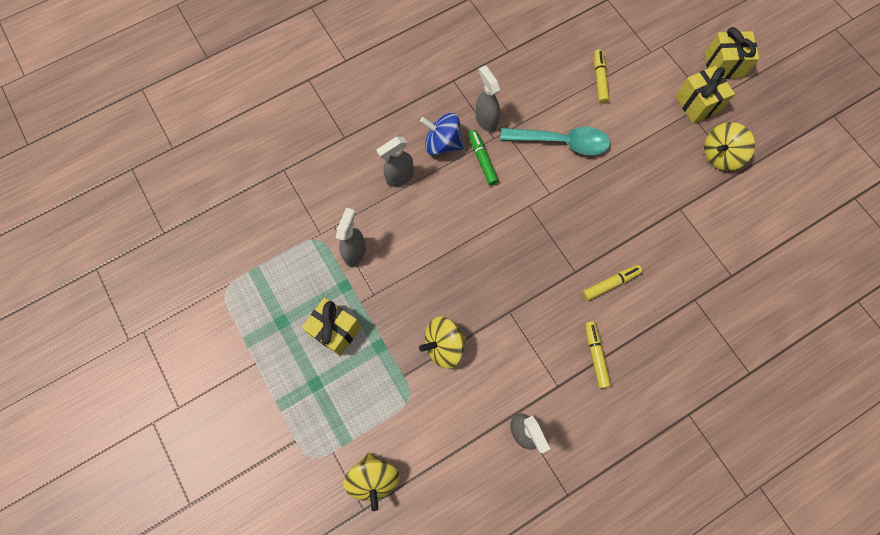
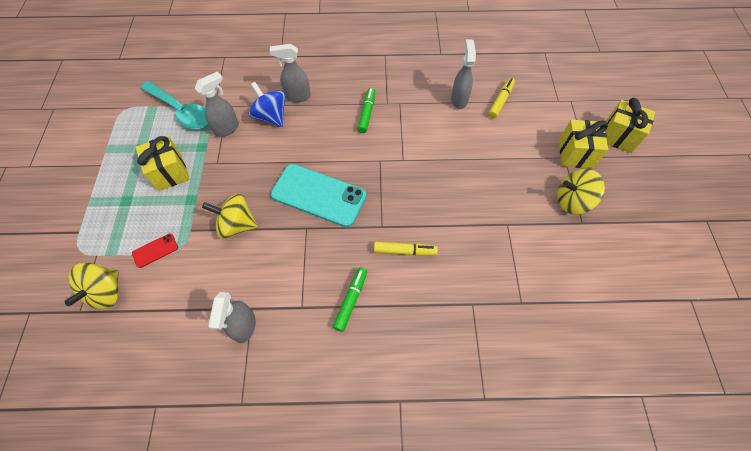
camera: 30 degrees right, 10 degrees down
blue spinning top [420,113,463,155] -> blue spinning top moved to [249,82,286,127]
grey spray bottle [476,65,500,132] -> grey spray bottle moved to [451,40,476,109]
turquoise spoon [500,127,610,155] -> turquoise spoon moved to [140,81,208,129]
yellow marker [585,321,611,389] -> green marker [333,267,367,332]
none -> red phone [132,233,178,268]
none -> turquoise phone [271,164,366,227]

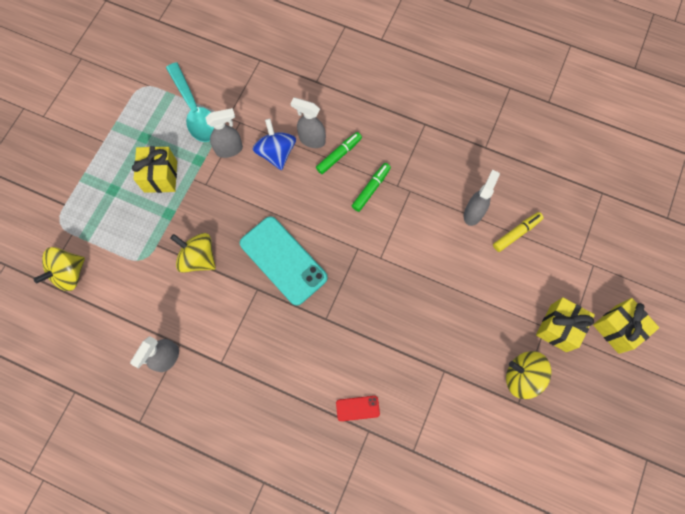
camera: 25 degrees right, 10 degrees up
red phone [132,233,178,268] -> red phone moved to [336,396,380,421]
green marker [333,267,367,332] -> green marker moved to [316,132,362,174]
yellow marker [374,241,438,256] -> none

